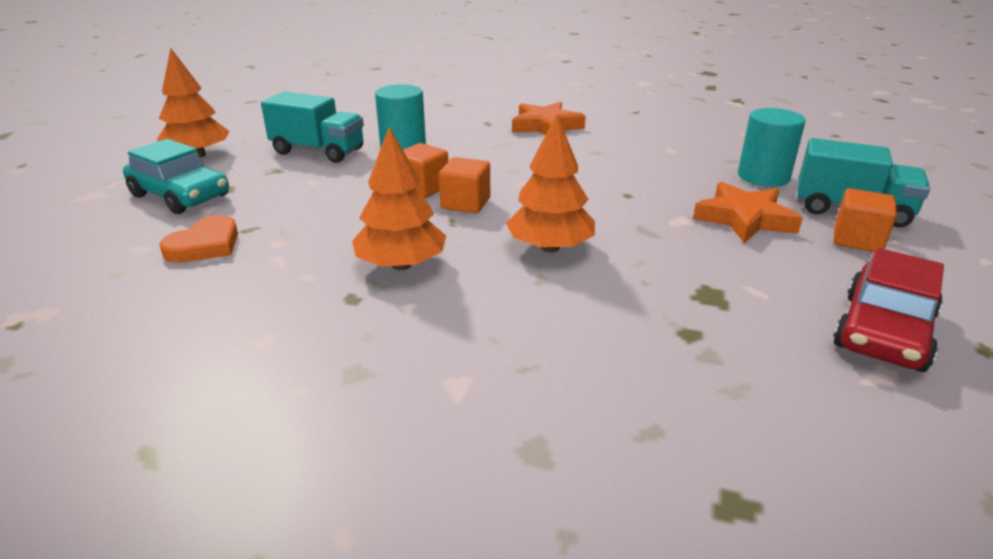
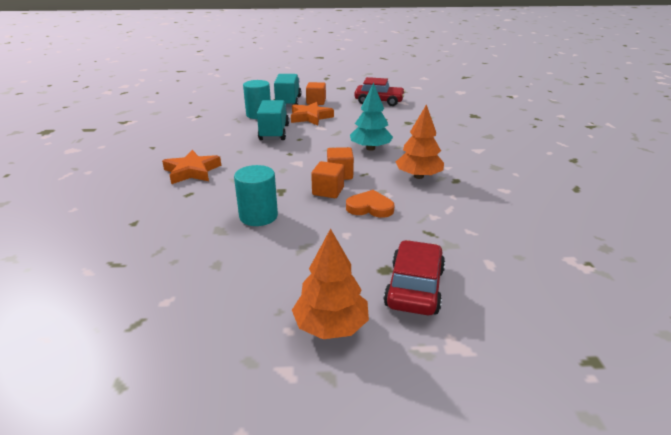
camera: 110 degrees left, 0 degrees up
turquoise car [123,139,229,214] -> red car [384,240,445,315]
orange heart [160,215,238,263] -> orange heart moved to [346,190,395,218]
turquoise truck [261,92,364,163] -> turquoise truck moved to [257,100,289,140]
orange tree [506,114,595,253] -> turquoise tree [350,82,393,151]

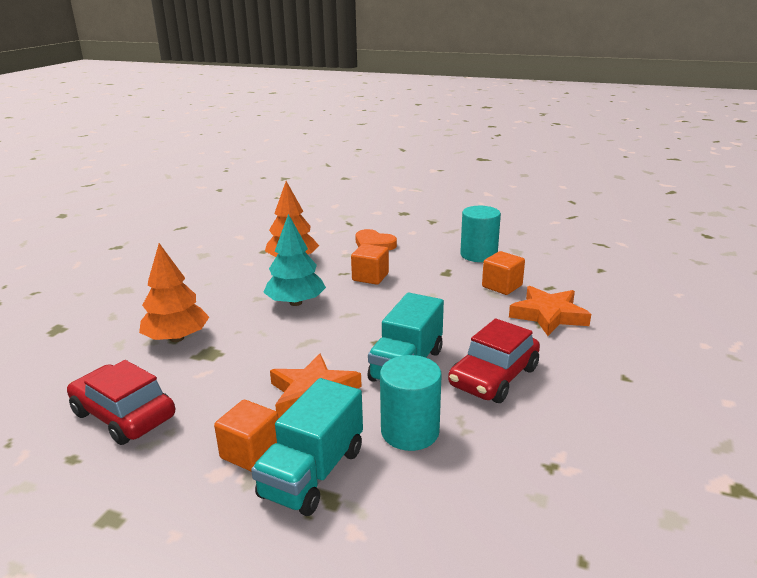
camera: 155 degrees left, 5 degrees down
orange tree [292,228,369,339] -> orange tree moved to [139,243,209,342]
orange cube [311,161,344,198] -> orange cube moved to [482,251,525,295]
red car [384,240,445,315] -> red car moved to [448,318,540,403]

